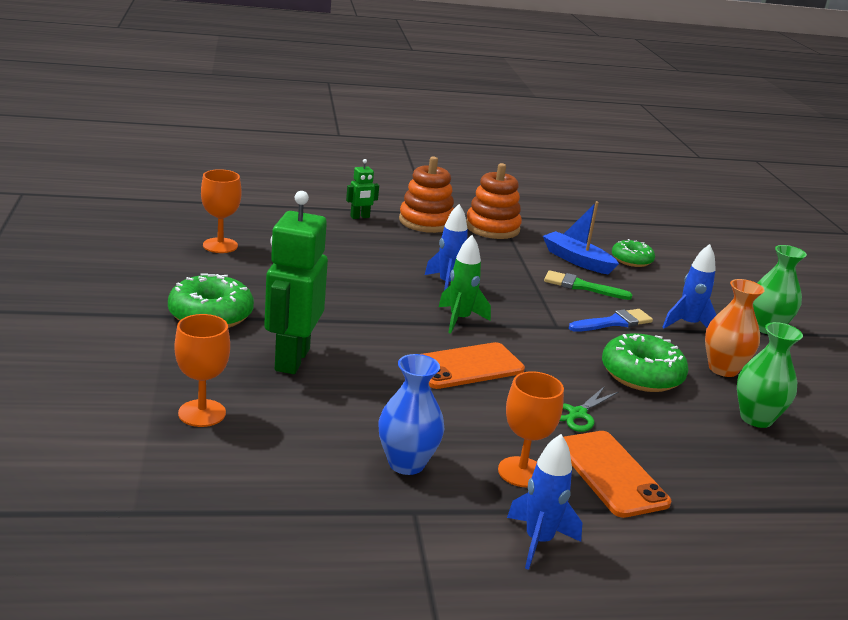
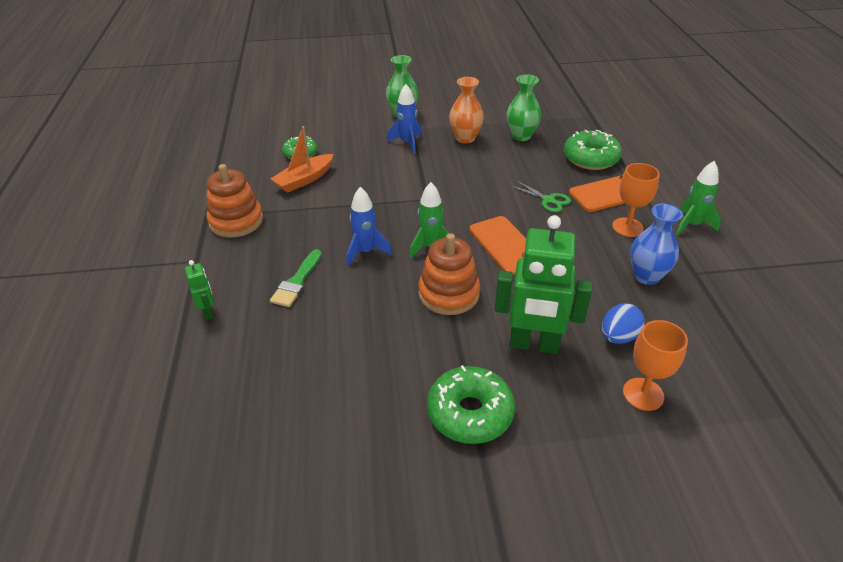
camera: 85 degrees left, 15 degrees up
orange goblet [201,169,241,253] -> none
orange stacking toy [399,156,454,233] -> orange stacking toy moved to [418,233,480,315]
blue rocket [507,434,582,570] -> green rocket [676,161,721,236]
blue boat [543,201,619,275] -> orange boat [271,126,333,193]
green brush [544,270,633,300] -> green brush moved to [270,249,322,307]
blue brush [569,309,653,332] -> none
green donut [602,333,689,392] -> green donut moved to [564,130,622,170]
none -> blue egg [602,303,644,344]

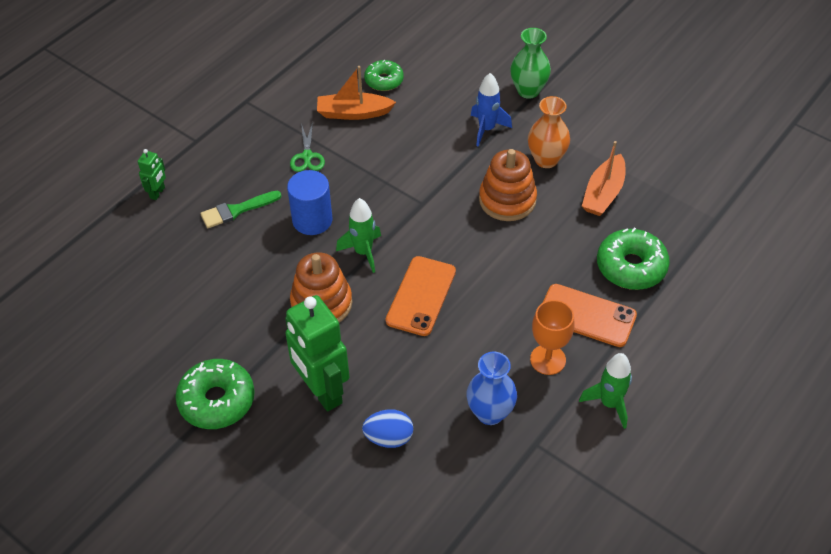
camera: 45 degrees right, 10 degrees up
orange stacking toy [206,164,263,238] -> orange stacking toy moved to [479,149,537,221]
blue rocket [347,187,392,266] -> blue cylinder [287,170,333,235]
green vase [507,75,541,141] -> orange boat [582,141,625,216]
green scissors [511,180,571,212] -> green scissors moved to [290,122,325,172]
orange goblet [623,320,688,411] -> none

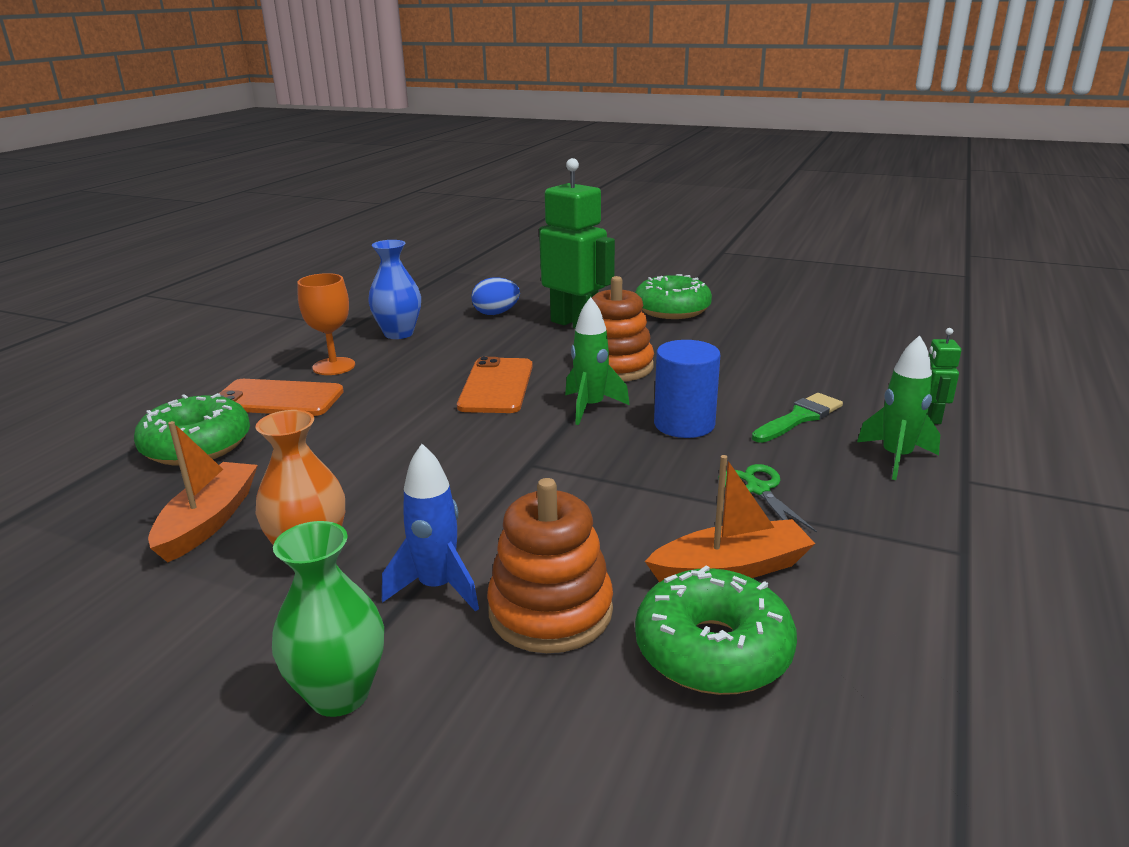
camera: 165 degrees right, 25 degrees down
green donut [364,60,404,91] -> green donut [635,565,797,695], size x1.57
orange stacking toy [479,149,537,221] -> orange stacking toy moved to [487,478,613,653]
green rocket [579,353,632,429] -> green rocket moved to [857,335,940,480]

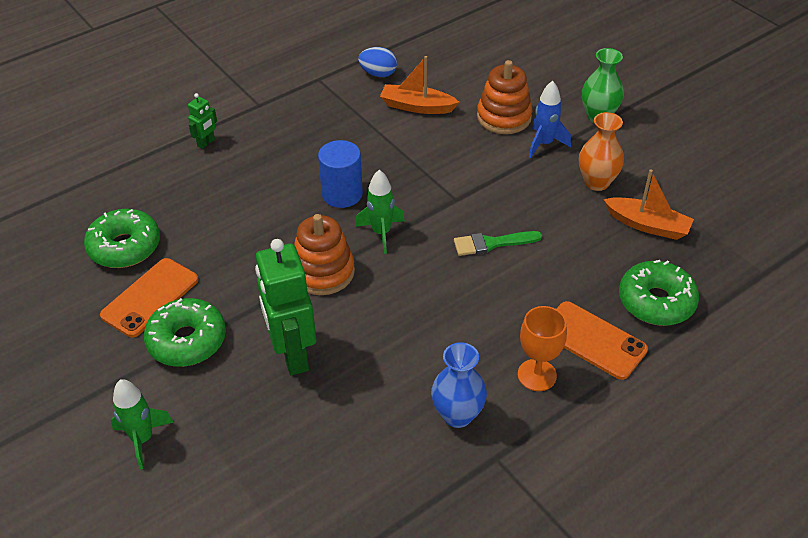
camera: 150 degrees left, 20 degrees up
orange boat [148,421,258,563] -> orange boat turned 105 degrees counterclockwise [603,169,694,240]
orange phone [457,357,533,413] -> orange phone moved to [100,258,198,337]
blue egg [471,277,520,315] -> blue egg moved to [358,47,397,77]
green donut [635,565,797,695] -> green donut moved to [84,209,160,268]
green scissors [718,464,817,533] -> none
green brush [752,393,843,443] -> green brush moved to [454,231,542,256]
green rocket [857,335,940,480] -> green rocket moved to [111,379,174,469]

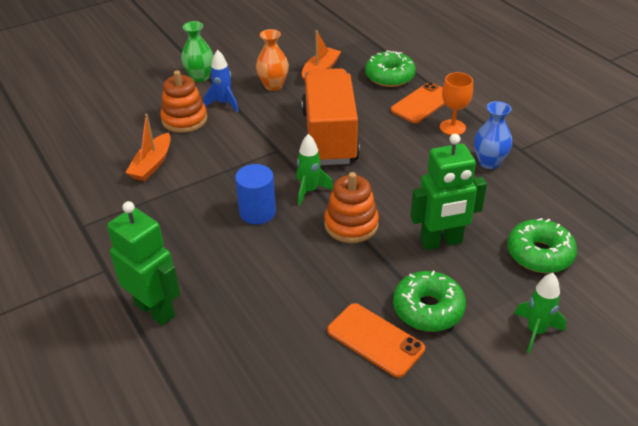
camera: 85 degrees left, 5 degrees down
green donut [84,209,160,268] -> green donut moved to [507,218,577,273]
green robot [188,93,217,149] -> green robot [107,201,180,326], size x2.18
blue egg [358,47,397,77] -> none
green brush [454,231,542,256] -> orange truck [301,68,360,165]

